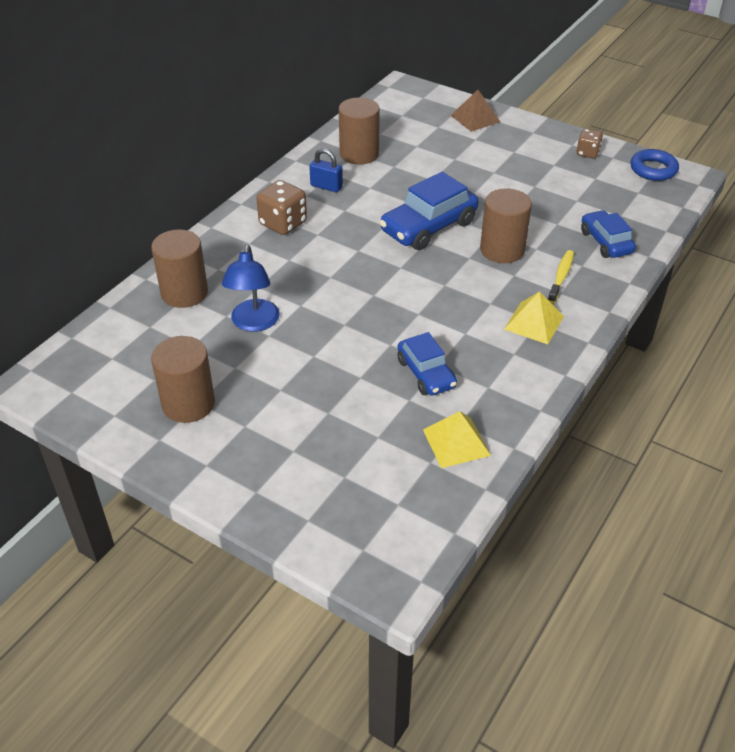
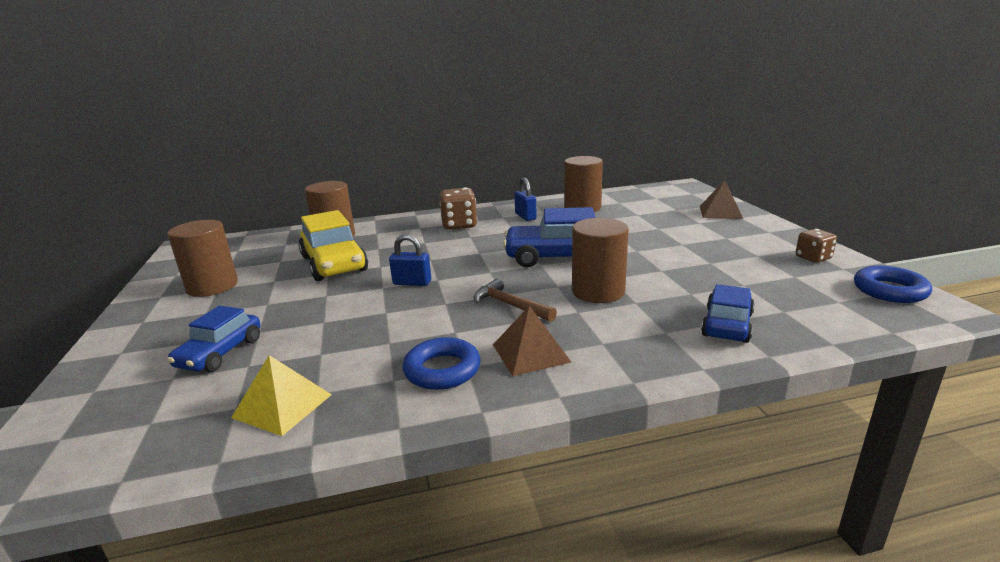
camera: 45 degrees right, 20 degrees down
blue lamp [222,245,280,332] -> yellow car [299,210,368,281]
blue car [397,332,457,396] -> blue car moved to [167,306,260,372]
yellow pyramid [504,291,564,344] -> brown pyramid [493,305,571,376]
yellow toothbrush [548,250,574,303] -> none
none -> blue padlock [389,234,431,286]
none -> blue ring [402,337,480,390]
none -> brown hammer [473,278,557,322]

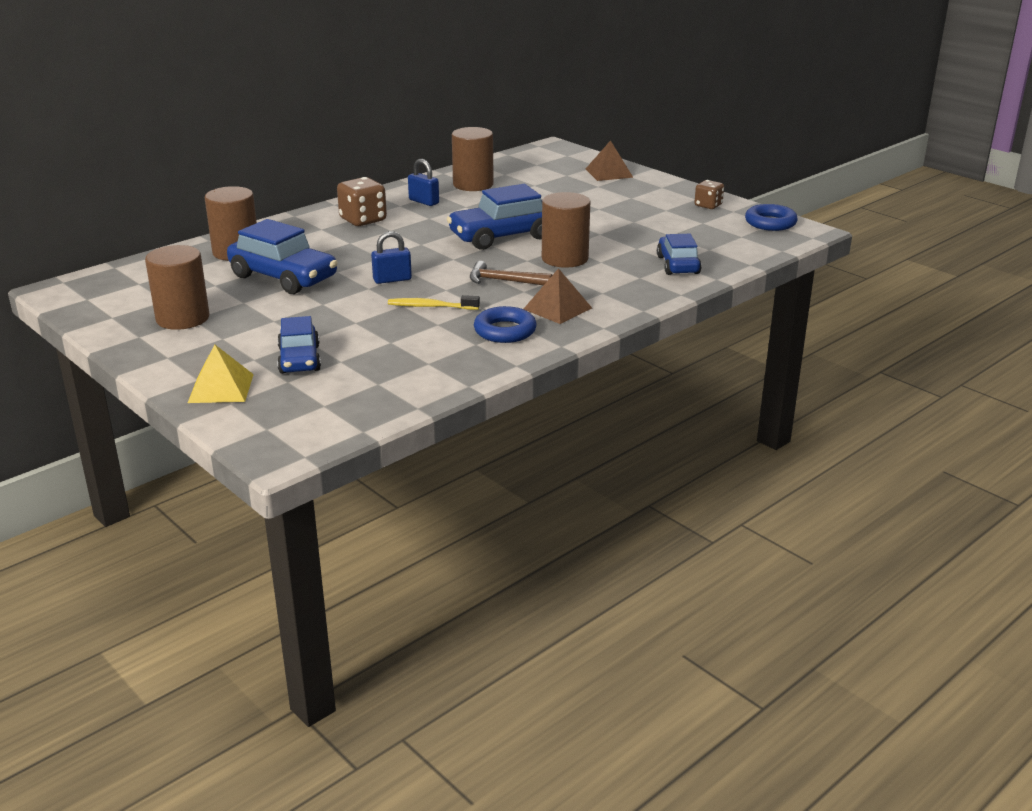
camera: 30 degrees left, 5 degrees up
yellow pyramid [231,355,332,436] -> yellow pyramid moved to [188,345,254,403]
yellow car [299,210,368,281] -> blue car [227,219,338,294]
none -> yellow toothbrush [388,295,480,310]

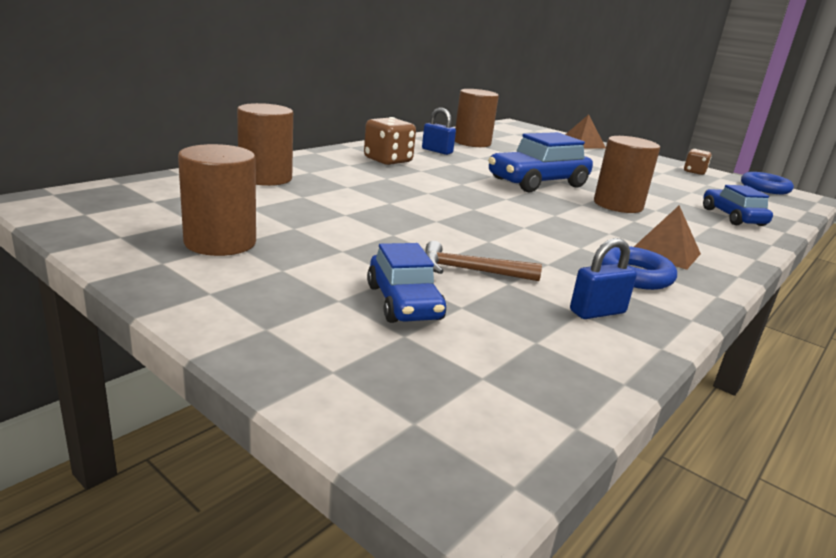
camera: 10 degrees left, 5 degrees down
yellow pyramid [188,345,254,403] -> none
blue car [227,219,338,294] -> none
blue padlock [371,231,412,284] -> blue padlock moved to [570,238,637,319]
yellow toothbrush [388,295,480,310] -> none
brown hammer [470,261,552,286] -> brown hammer moved to [425,241,542,281]

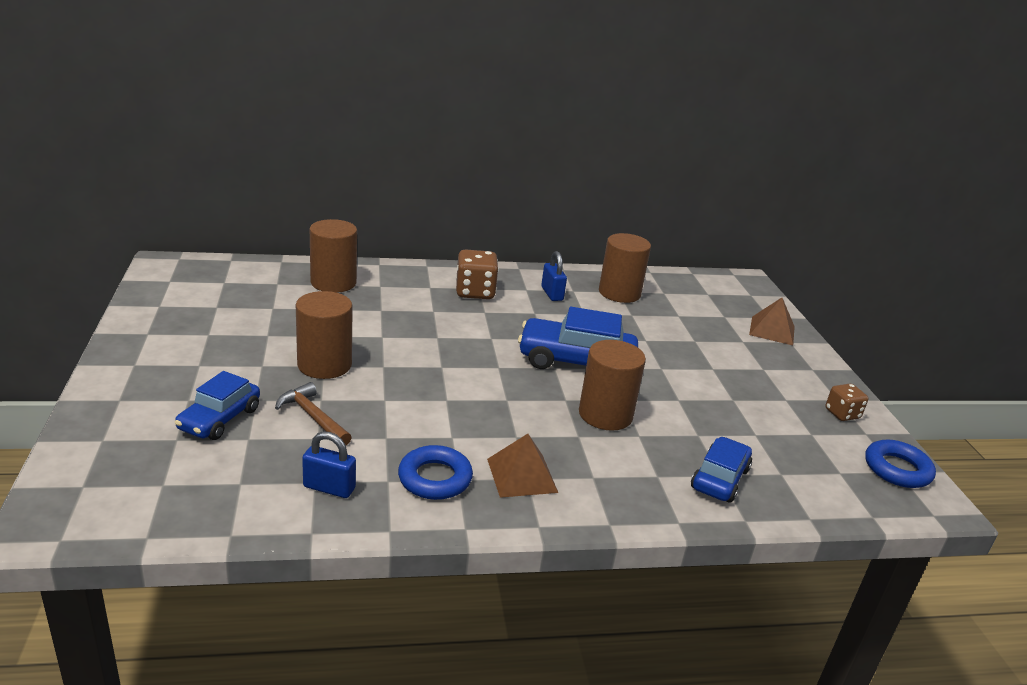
camera: 40 degrees right, 5 degrees up
brown cylinder [178,144,256,256] -> brown cylinder moved to [296,291,353,379]

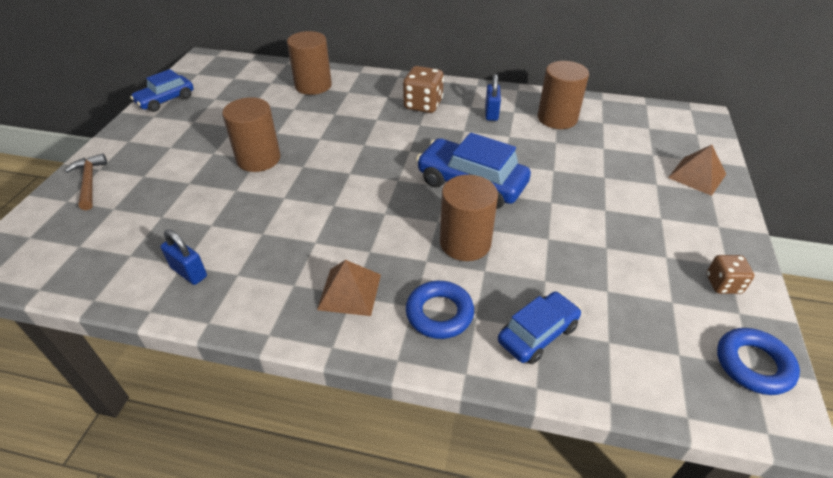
camera: 25 degrees right, 15 degrees up
blue car [175,371,260,440] -> blue car moved to [130,69,194,112]
brown hammer [275,382,352,445] -> brown hammer moved to [65,153,107,210]
blue ring [398,445,473,500] -> blue ring moved to [406,281,474,339]

